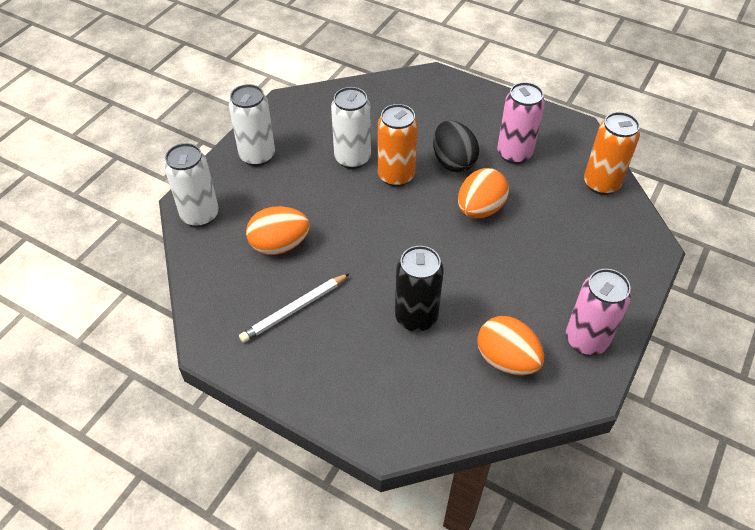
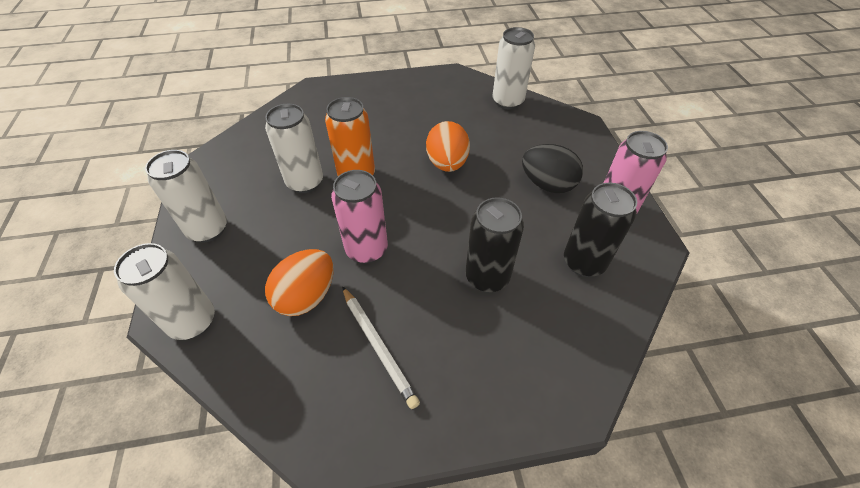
camera: 40 degrees left, 0 degrees up
white pencil [239,273,350,343] -> white pencil turned 45 degrees counterclockwise [342,286,420,409]
black egg [433,121,479,172] -> black egg moved to [522,144,583,193]
orange egg [477,316,544,375] -> black can [564,183,637,277]
pink can [497,82,545,164] -> pink can moved to [331,170,388,264]
orange can [584,112,640,195] -> white can [493,27,535,110]

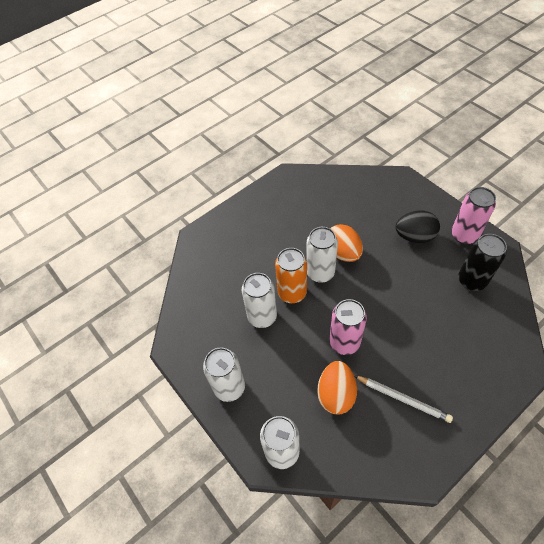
camera: 25 degrees left, 5 degrees up
black can [466,197,524,292] -> none
white can [493,27,535,110] -> white can moved to [306,227,338,283]

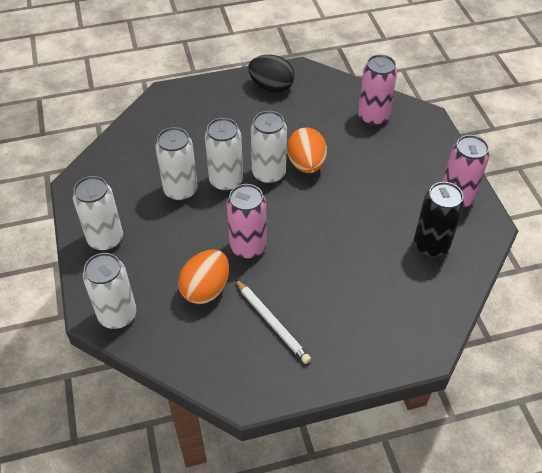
camera: 20 degrees right, 5 degrees down
orange can [275,248,307,303] -> white can [205,118,243,191]
black egg [395,211,440,243] -> black egg moved to [248,55,295,93]
none -> pink can [358,55,397,126]

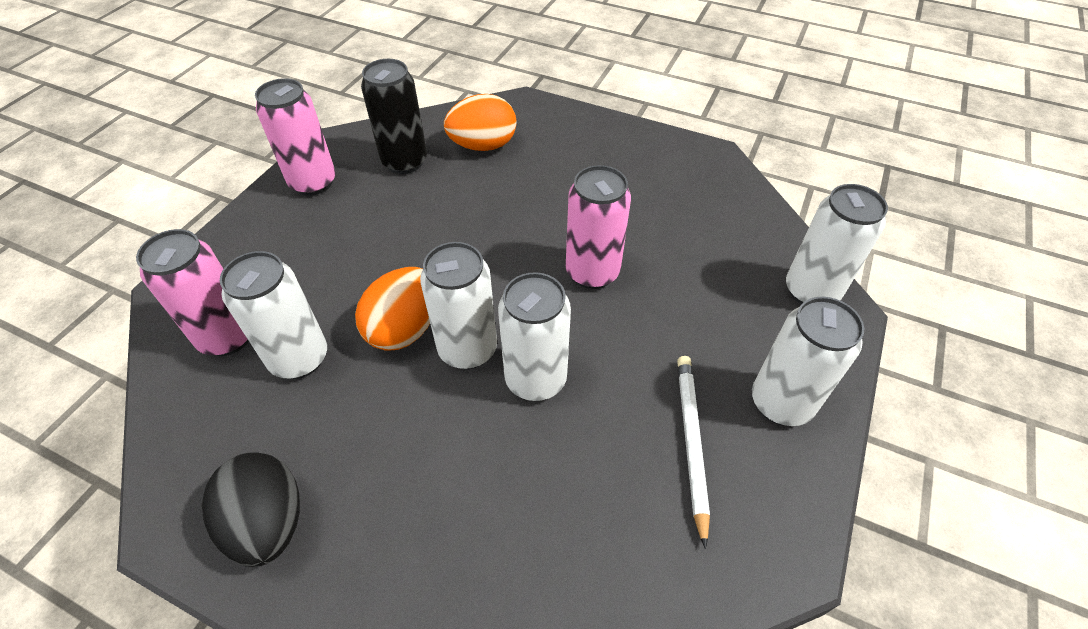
camera: 140 degrees left, 0 degrees up
white can [155,127,198,201] -> white can moved to [220,251,327,379]
orange egg [178,249,229,304] -> orange egg moved to [444,94,516,151]
white pencil [235,279,311,364] -> white pencil moved to [677,356,710,549]

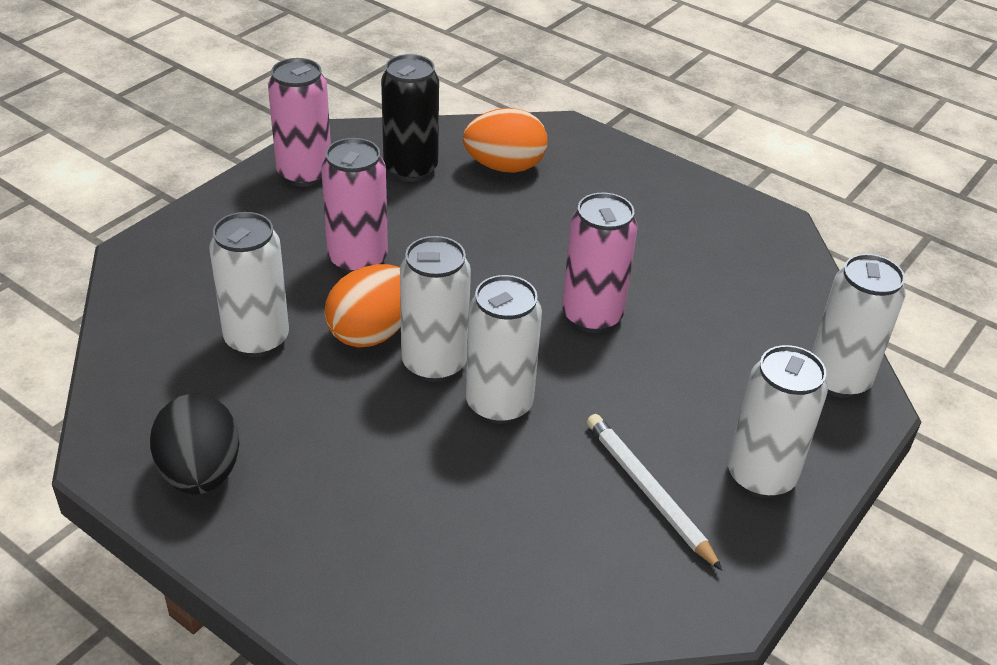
camera: 10 degrees right, 10 degrees down
pink can [136,229,249,356] -> pink can moved to [321,138,388,274]
white pencil [677,356,710,549] -> white pencil turned 45 degrees counterclockwise [587,414,723,571]

